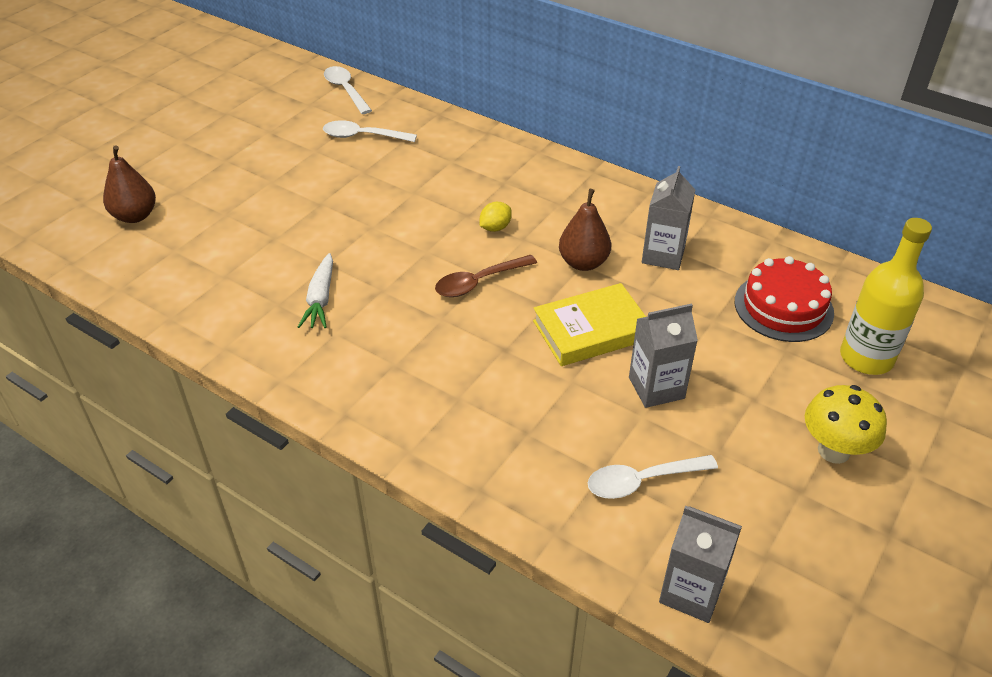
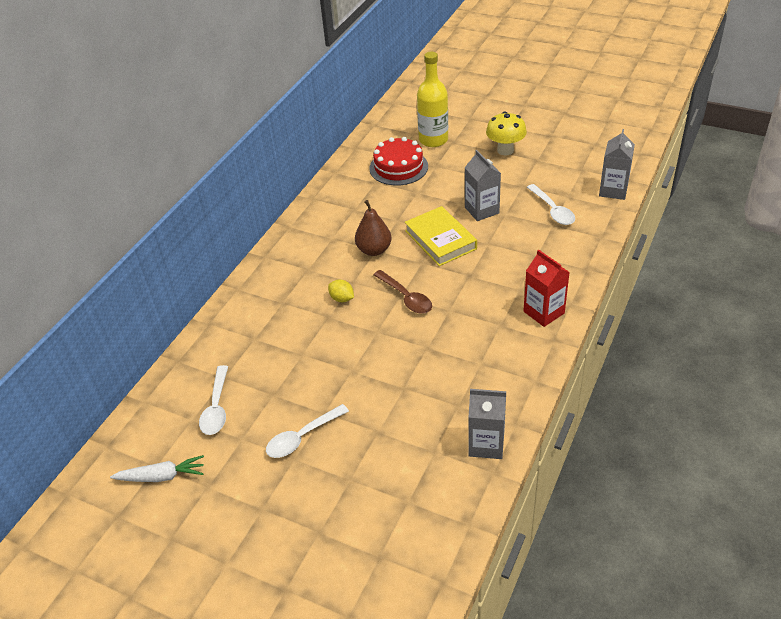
camera: 95 degrees left, 0 degrees up
brown pear [103,145,156,223] -> none
white carrot [298,253,333,328] -> white carrot moved to [110,455,204,482]
white spoon [324,66,372,114] -> white spoon moved to [266,404,349,458]
grey carton [642,166,695,270] -> grey carton moved to [468,389,506,459]
none -> red carton [524,250,570,327]

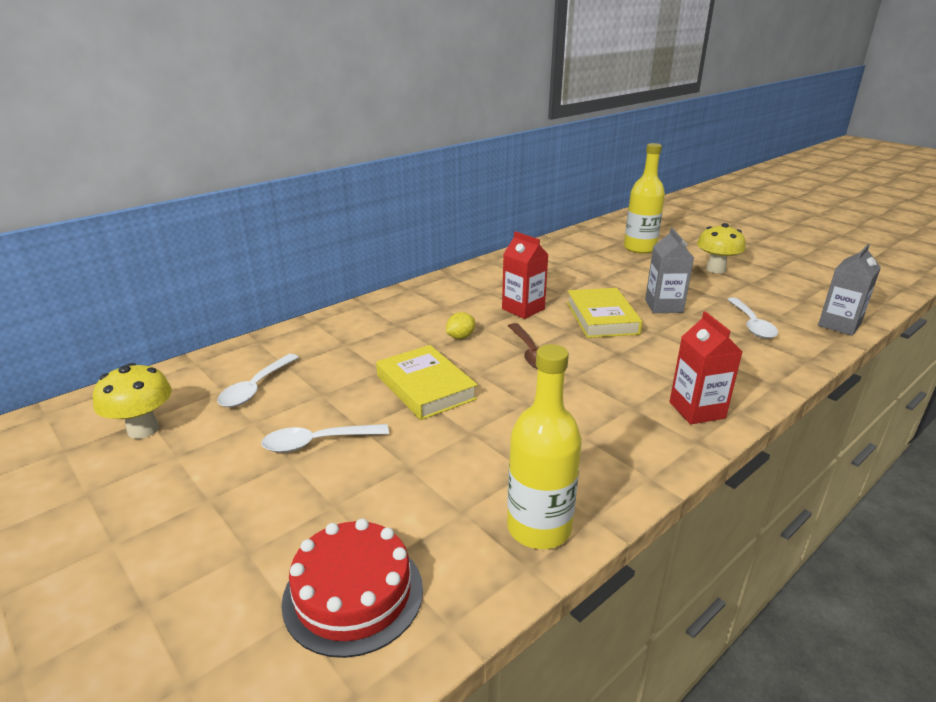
camera: 20 degrees right, 15 degrees down
white carrot [110,455,204,482] -> yellow mushroom [93,363,172,439]
yellow lemon [328,280,354,302] -> yellow lemon turned 75 degrees clockwise [446,312,475,339]
brown pear [355,200,392,256] -> red carton [502,231,549,319]
red cake [369,137,428,186] -> red cake moved to [281,519,423,658]
grey carton [468,389,506,459] -> yellow bottle [507,344,582,549]
none -> yellow book [376,345,478,420]

